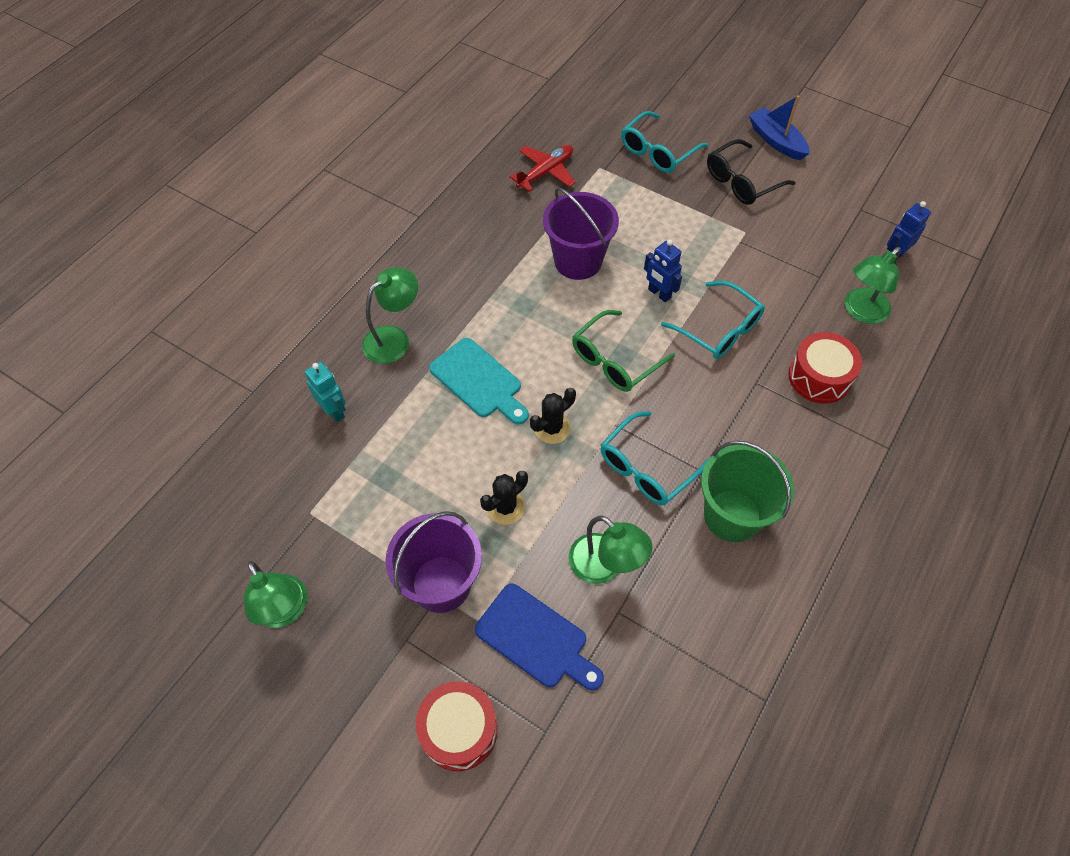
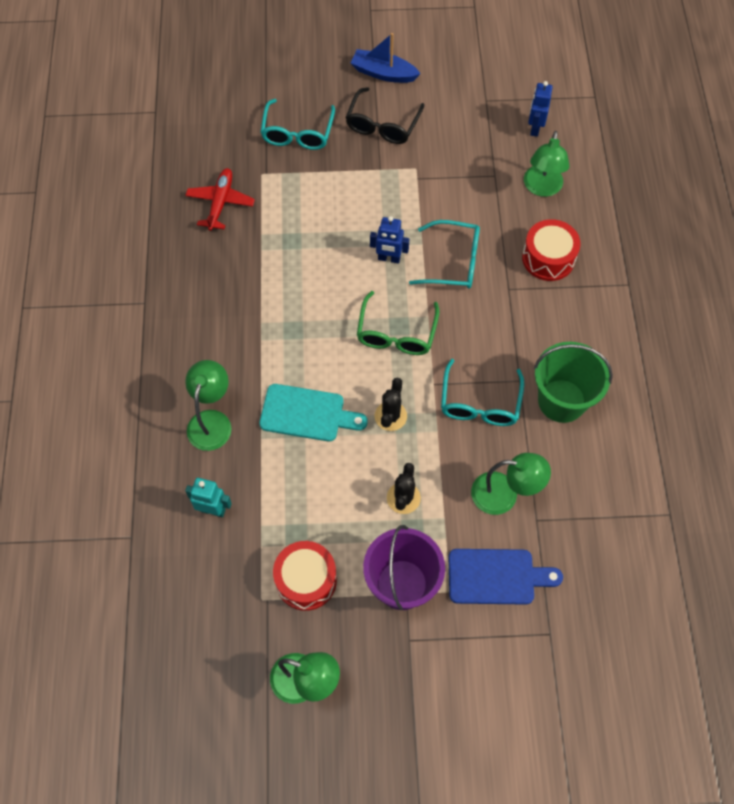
camera: 35 degrees left, 5 degrees up
red drum [416,681,497,771] -> red drum moved to [273,541,337,611]
purple bucket [543,187,619,280] -> none

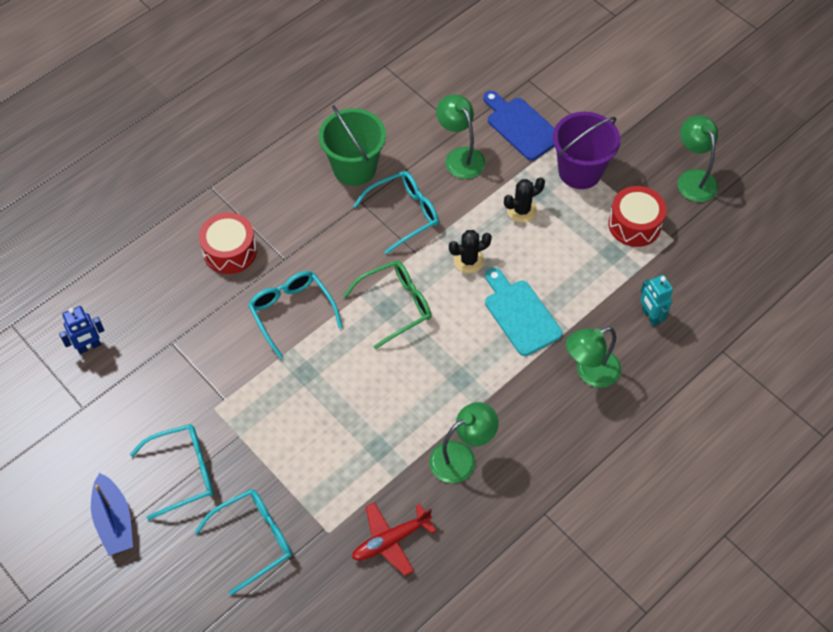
camera: 130 degrees left, 5 degrees down
black glasses [345,87,424,144] -> turquoise glasses [130,424,214,520]
blue robot [370,216,409,263] -> none
green lamp [524,131,570,197] -> green lamp moved to [429,402,498,483]

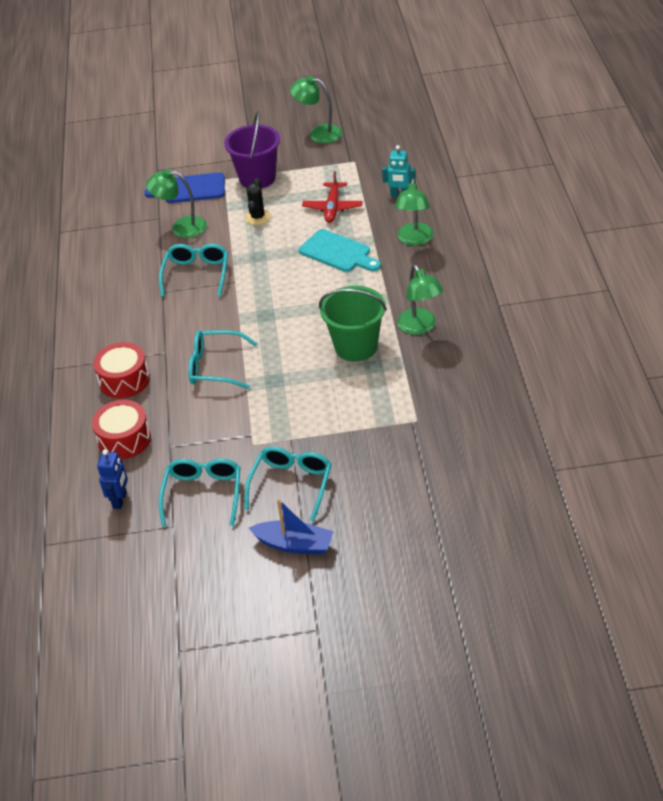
camera: 50 degrees left, 15 degrees down
turquoise glasses [195,489,292,595] -> turquoise glasses moved to [159,459,240,526]
green bucket [319,105,386,186] -> green bucket moved to [319,286,387,362]
green glasses [343,261,431,349] -> none
red plane [352,502,436,576] -> red plane moved to [302,171,363,223]
green lamp [429,402,498,483] -> green lamp turned 150 degrees clockwise [397,265,443,335]
black cactus [449,230,492,273] -> none
turquoise cutting board [485,268,562,356] -> turquoise cutting board turned 150 degrees counterclockwise [299,229,381,272]
red drum [608,186,666,247] -> red drum moved to [92,400,151,459]

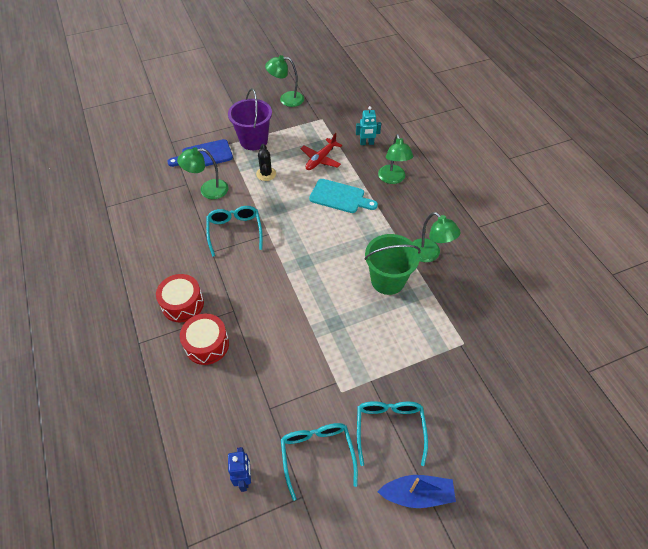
camera: 20 degrees left, 10 degrees up
red drum [92,400,151,459] -> red drum moved to [156,274,204,322]
turquoise glasses [188,330,258,389] -> none
red plane [302,171,363,223] -> red plane turned 45 degrees clockwise [300,133,342,170]

